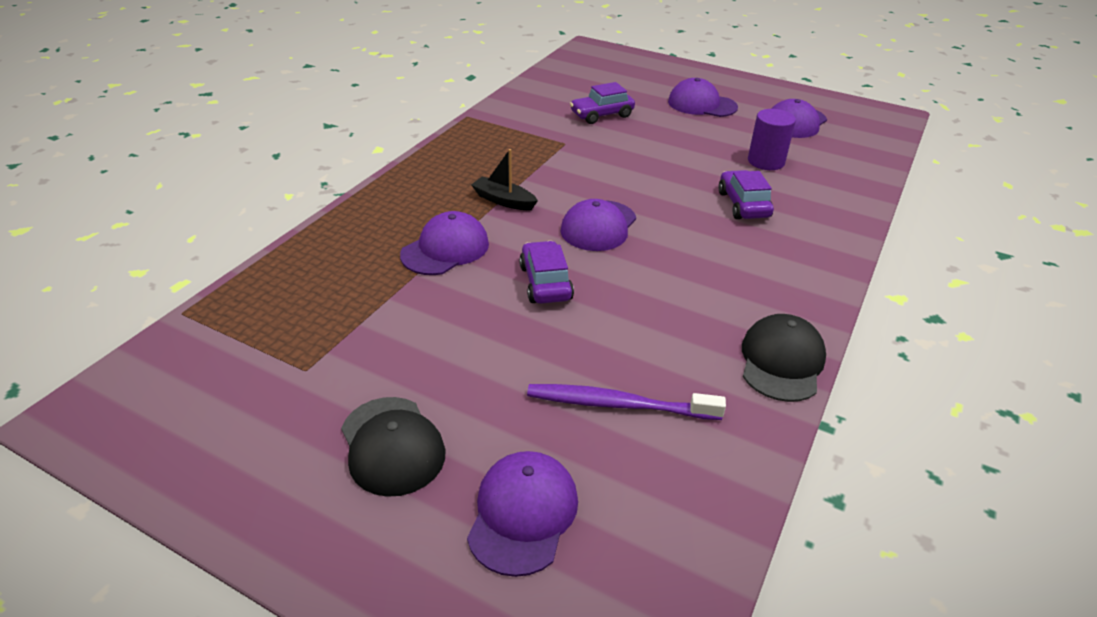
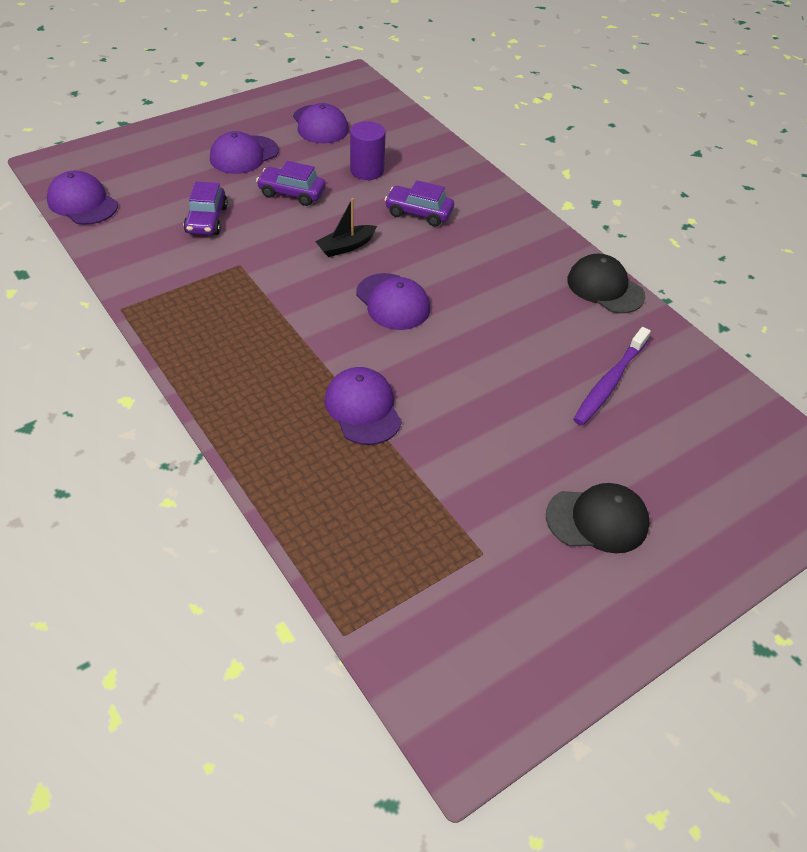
camera: 65 degrees left, 10 degrees up
purple cap [467,451,578,577] -> purple cap moved to [47,171,118,225]
black boat [471,149,538,210] -> black boat moved to [315,198,377,257]
purple car [519,241,574,304] -> purple car moved to [256,161,326,206]

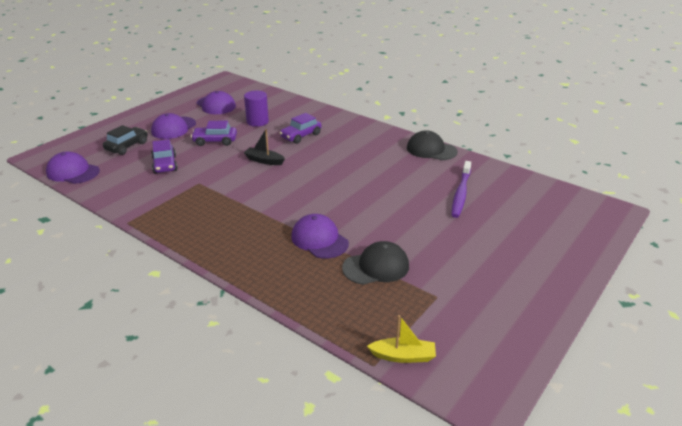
camera: 15 degrees left, 15 degrees down
black boat [315,198,377,257] -> black boat turned 75 degrees clockwise [244,129,285,165]
purple cap [356,273,430,330] -> none
purple car [385,180,454,227] -> purple car turned 45 degrees counterclockwise [279,113,321,144]
black cap [546,483,650,553] -> black cap moved to [342,241,409,285]
none -> black car [103,125,148,155]
none -> yellow boat [367,315,436,363]

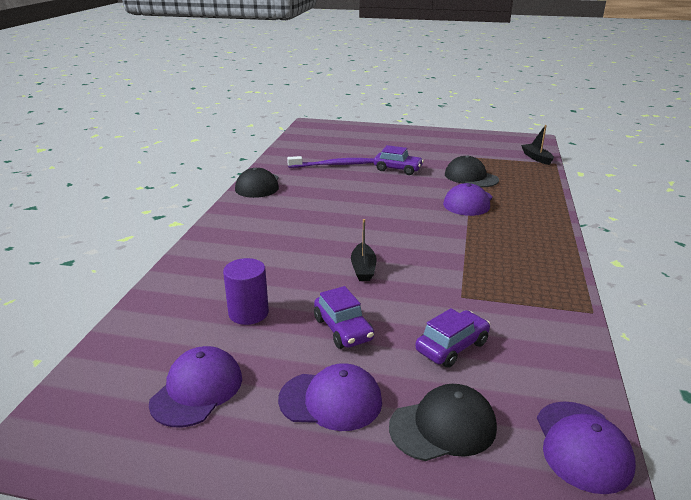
camera: 115 degrees left, 5 degrees down
black car [103,125,148,155] -> black cap [389,384,497,461]
purple car [279,113,321,144] -> purple car moved to [374,145,424,175]
yellow boat [367,315,436,363] -> black boat [521,125,554,165]

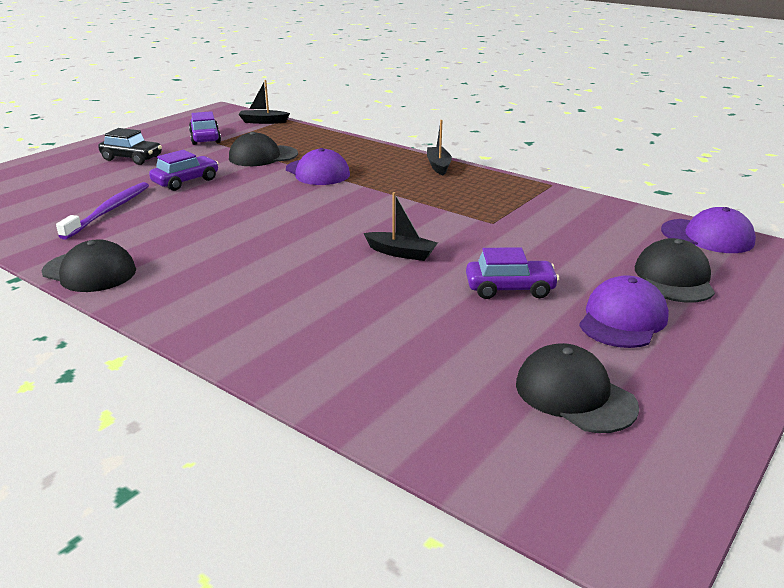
camera: 65 degrees left, 0 degrees up
purple cap [149,346,242,427] -> black cap [516,343,639,433]
purple cylinder [223,258,269,325] -> none
purple car [415,308,490,368] -> purple car moved to [189,111,221,145]
none -> black car [98,128,162,165]
none -> black boat [427,120,452,176]

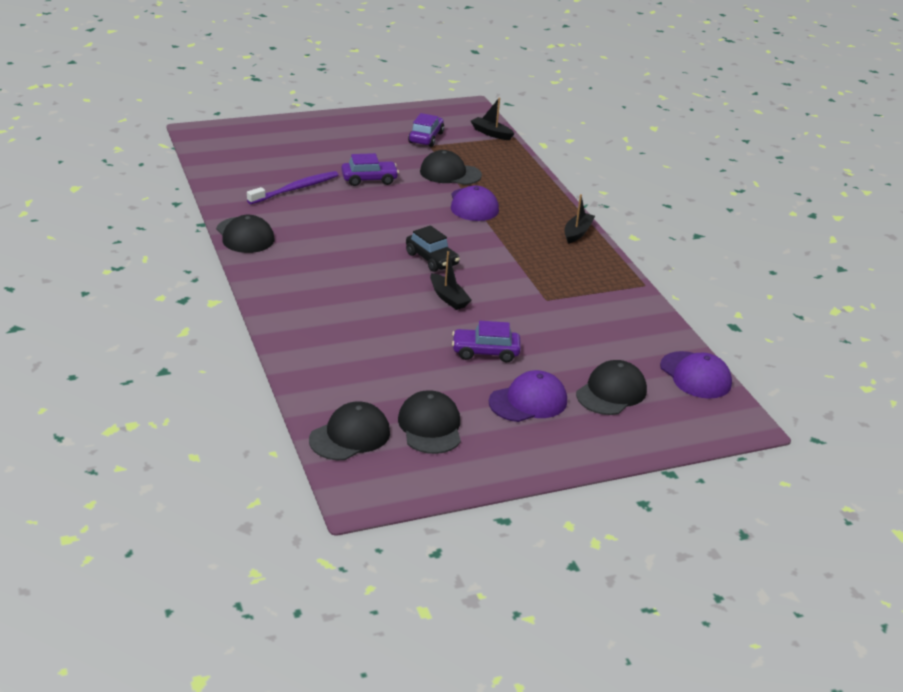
camera: 30 degrees right, 5 degrees up
black car [98,128,162,165] -> black car moved to [406,225,460,272]
purple car [466,247,559,299] -> purple car turned 150 degrees clockwise [452,321,521,362]
none -> black cap [309,402,390,460]

